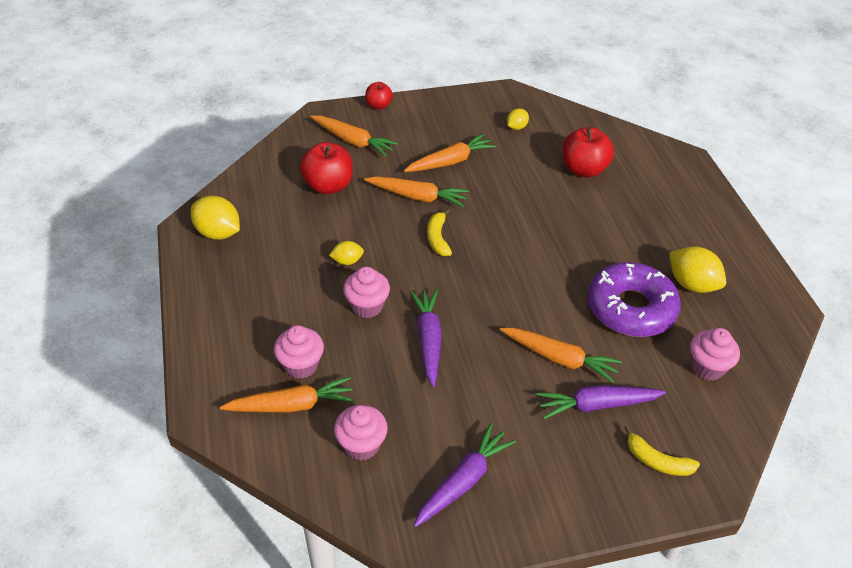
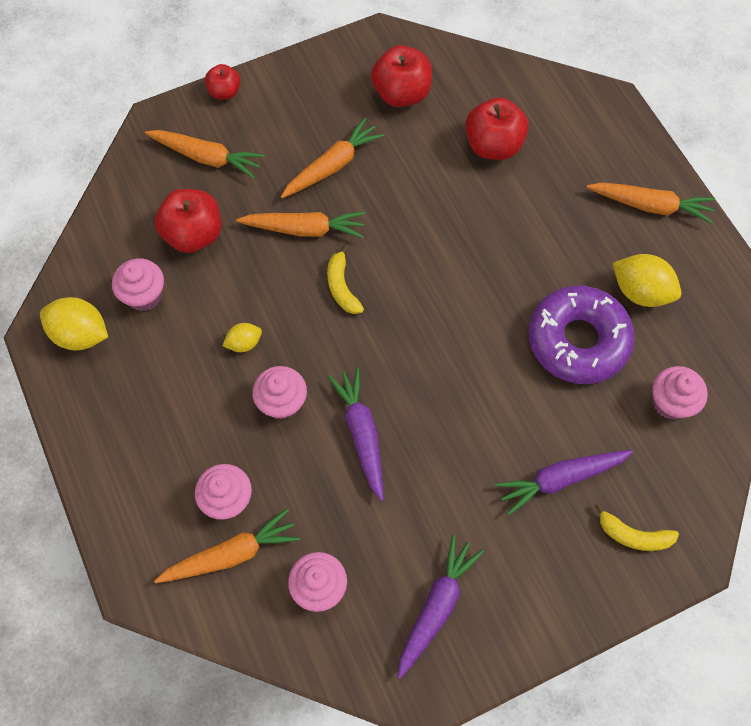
camera: 10 degrees left, 20 degrees up
orange carrot [500,328,622,383] -> orange carrot moved to [586,183,715,224]
yellow lemon [507,109,529,130] -> red apple [371,45,432,107]
none -> pink cupcake [112,258,164,311]

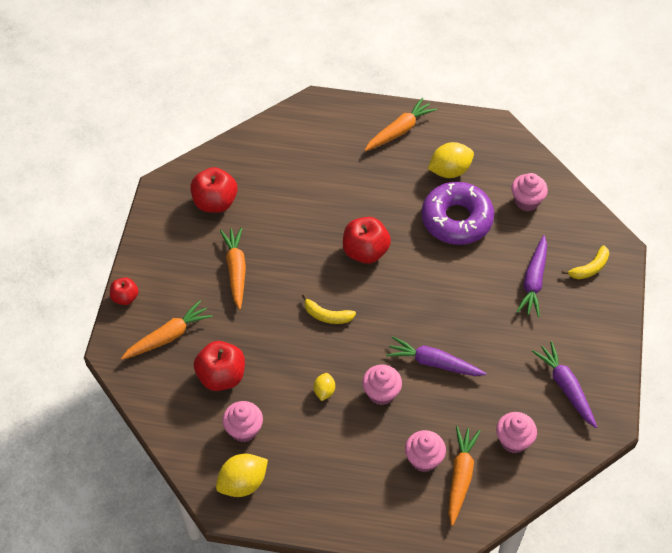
camera: 55 degrees left, 10 degrees down
orange carrot [236,211,365,238] -> none
red apple [465,97,529,160] -> red apple moved to [343,217,391,264]

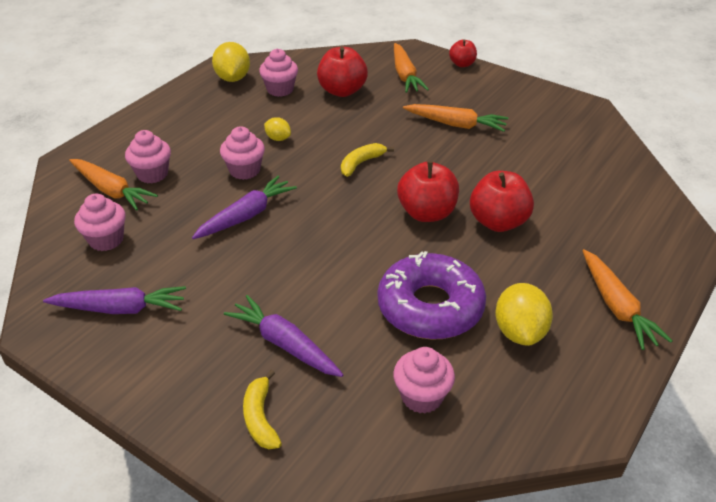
camera: 115 degrees right, 15 degrees down
red apple [190,167,238,213] -> red apple moved to [470,171,534,232]

